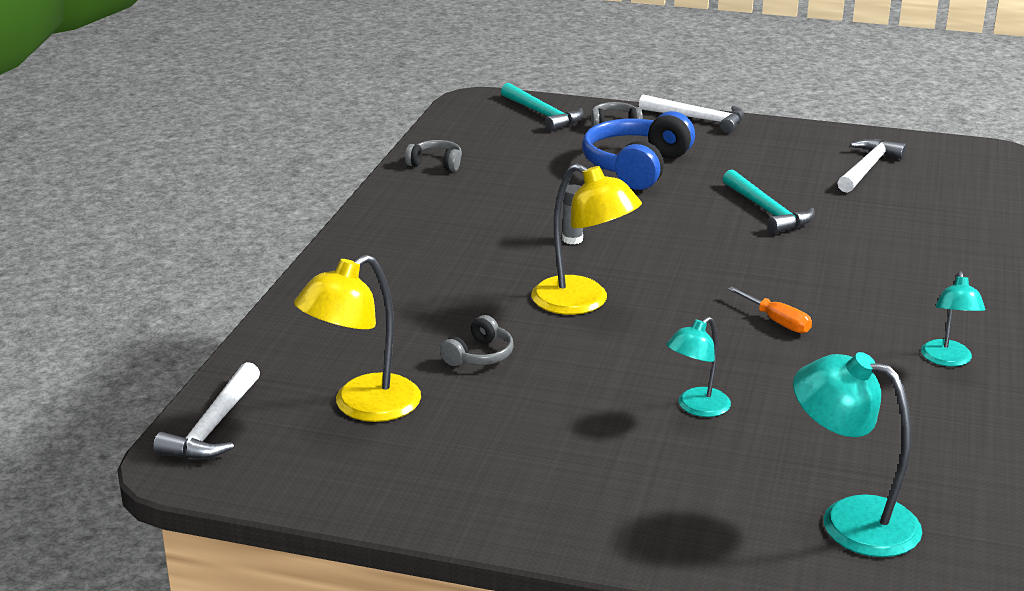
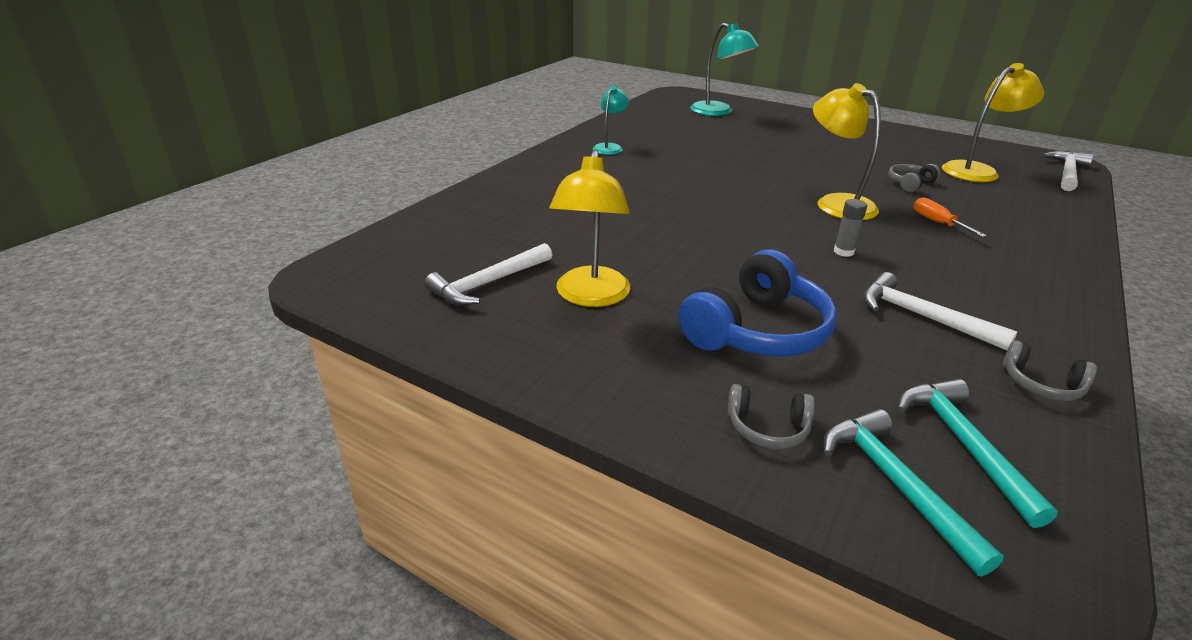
camera: 165 degrees left, 5 degrees up
white hammer [639,95,744,133] -> white hammer moved to [863,272,1017,351]
turquoise lamp [666,317,731,417] -> none
turquoise hammer [723,169,814,234] -> turquoise hammer moved to [898,379,1058,528]
orange screwdriver [728,287,812,333] -> orange screwdriver moved to [914,197,987,237]
none -> yellow lamp [549,150,631,307]

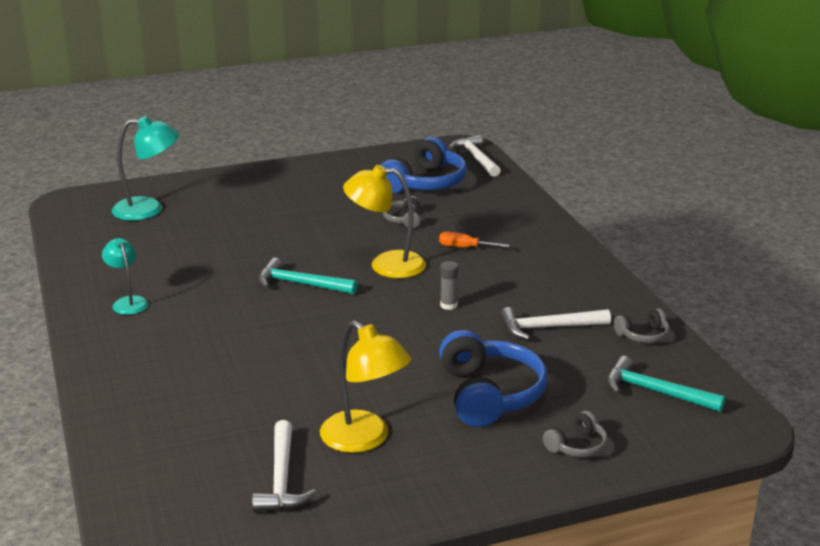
camera: 50 degrees left, 5 degrees down
turquoise hammer [824,409,1004,577] -> turquoise hammer moved to [258,258,358,294]
yellow lamp [942,63,1045,182] -> blue headphones [381,137,467,193]

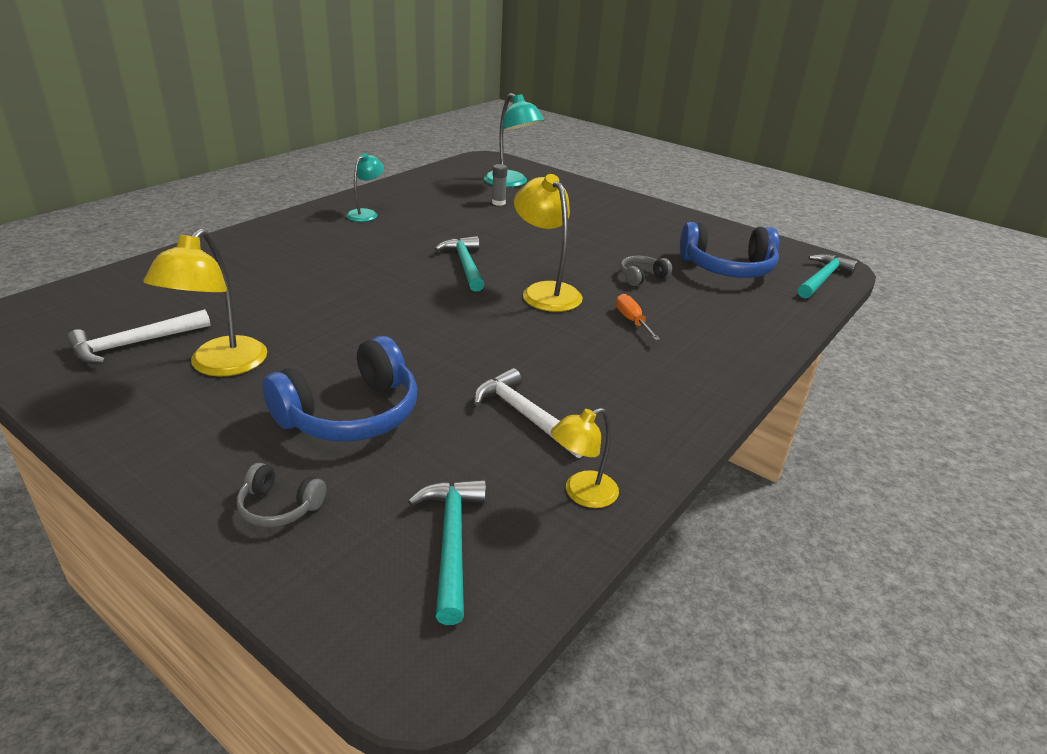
camera: 55 degrees right, 5 degrees up
grey glue stick [440,261,459,310] -> grey glue stick moved to [492,164,507,206]
white hammer [449,135,501,177] -> turquoise hammer [798,254,858,299]
grey headphones [614,308,670,343] -> yellow lamp [551,408,619,508]

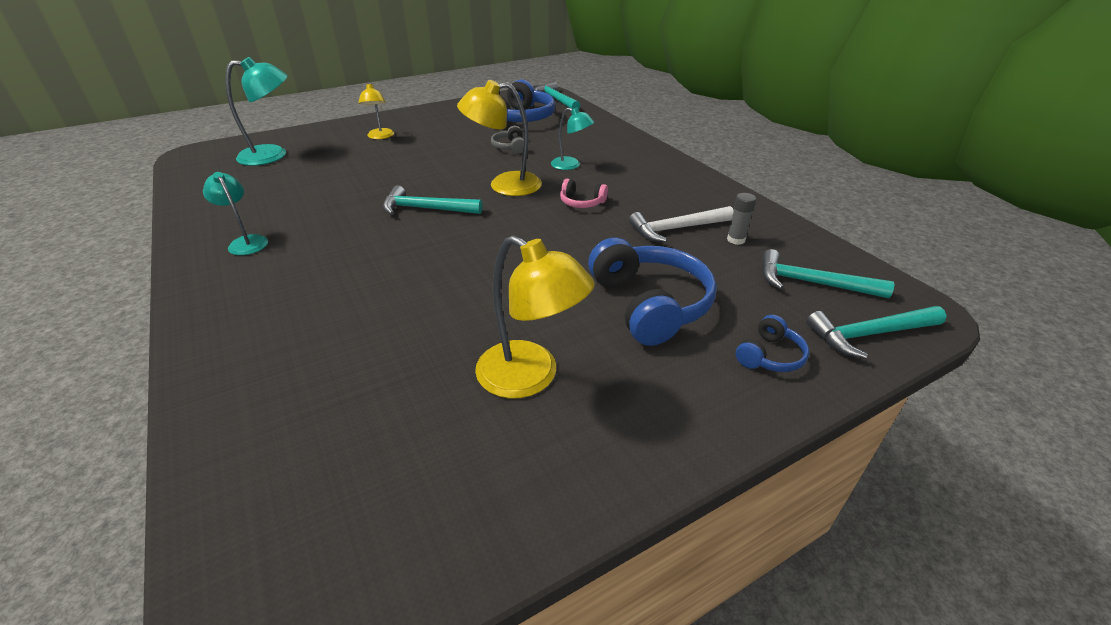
camera: 65 degrees left, 5 degrees up
white hammer [67,309,210,364] -> none
grey headphones [237,463,326,527] -> blue headphones [736,315,809,372]
grey glue stick [492,164,507,206] -> grey glue stick moved to [727,193,756,245]
yellow lamp [551,408,619,508] -> yellow lamp moved to [358,83,394,139]
orange screwdriver [616,294,660,340] -> turquoise lamp [551,108,594,170]
none -> pink headphones [560,179,608,208]
none -> turquoise hammer [806,306,947,359]

